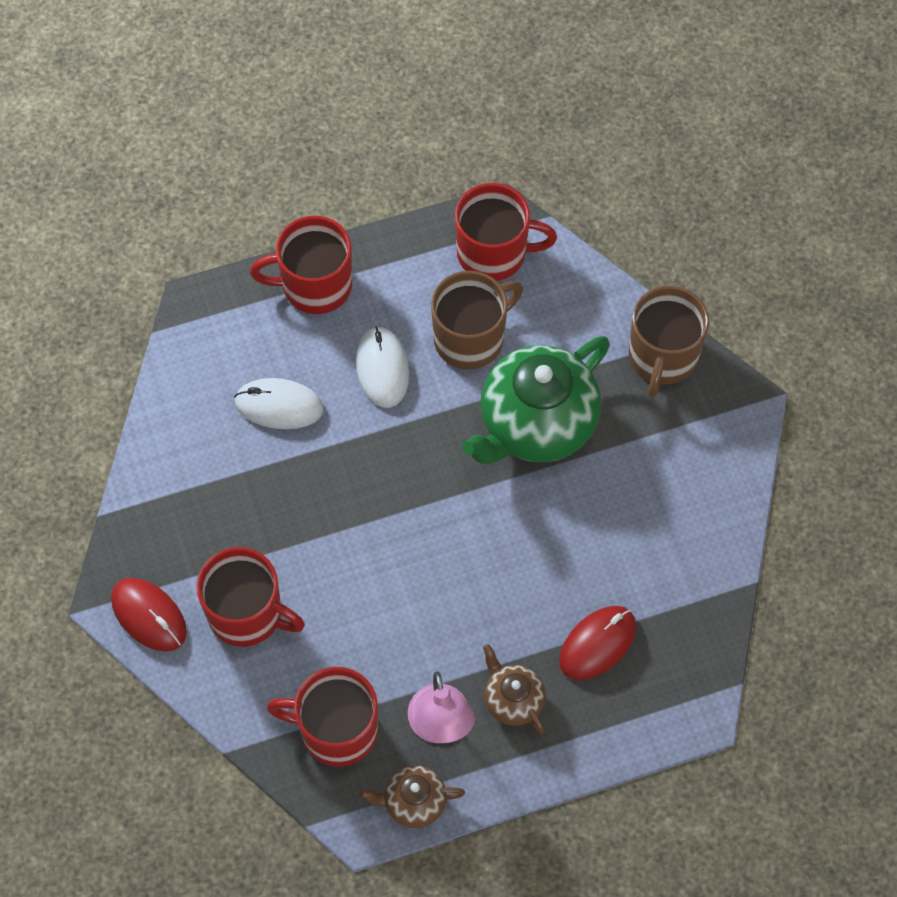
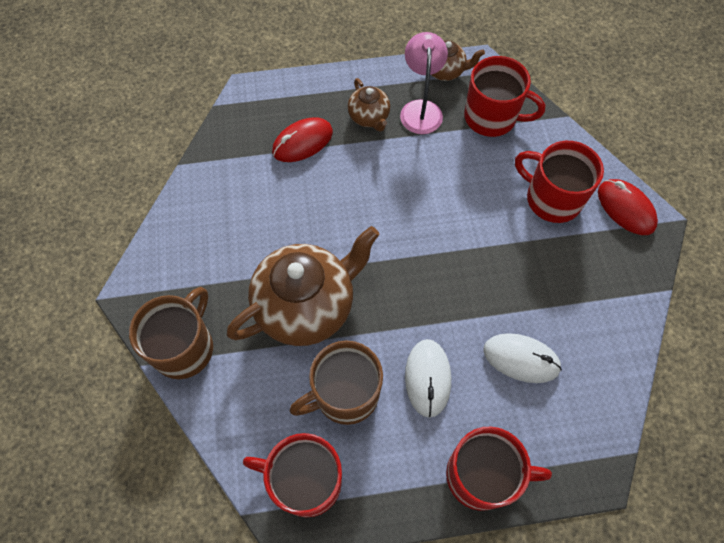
camera: 170 degrees left, 0 degrees up
green teapot [462,336,610,464] -> brown teapot [227,226,380,346]

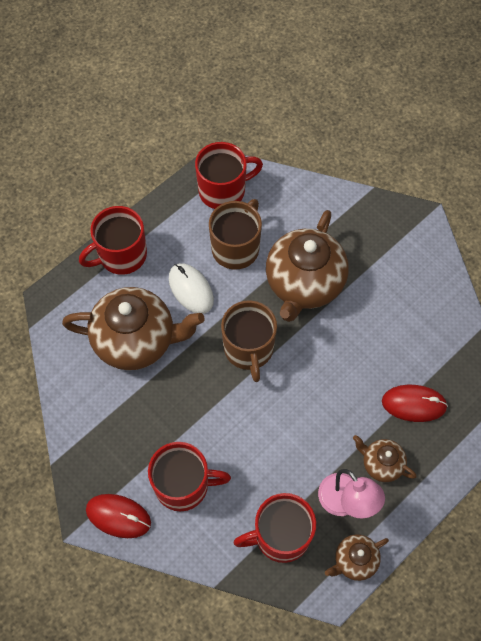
camera: 145 degrees right, 0 degrees up
brown mug [129,287,213,379] -> brown mug moved to [221,300,277,382]
red mouse [272,117,333,162] -> red mouse turned 75 degrees clockwise [382,385,448,422]
white mouse [483,333,562,383] -> brown teapot [62,287,205,370]

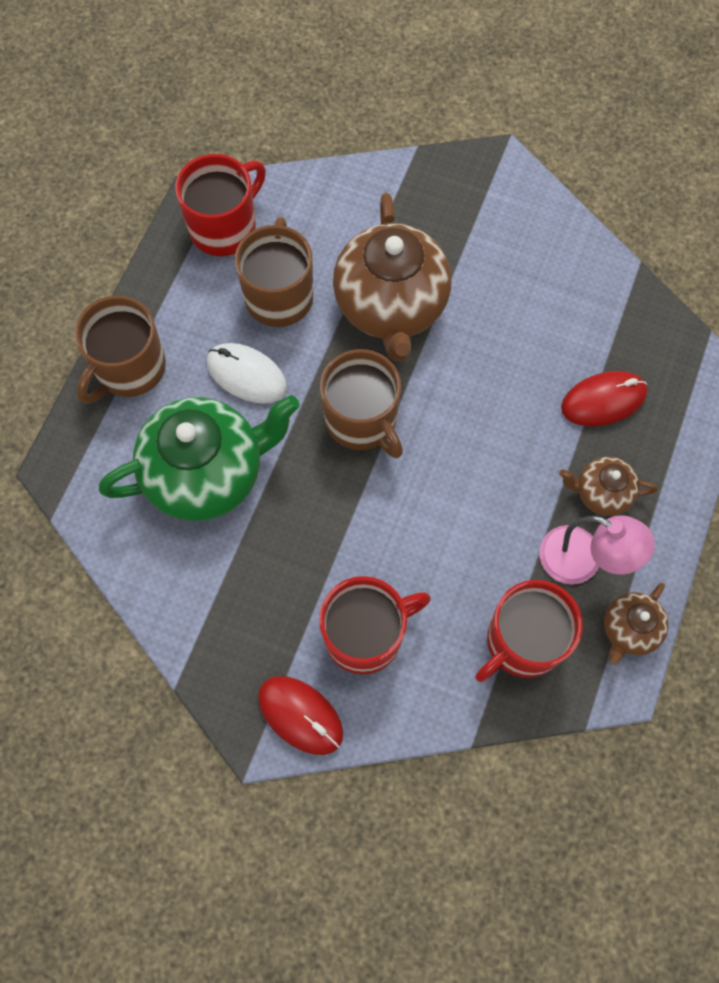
camera: 25 degrees left, 5 degrees up
brown teapot [62,287,205,370] -> green teapot [99,395,300,521]
red mug [79,206,147,275] -> brown mug [74,295,166,404]
red mouse [86,494,151,538] -> red mouse turned 45 degrees clockwise [258,676,343,755]

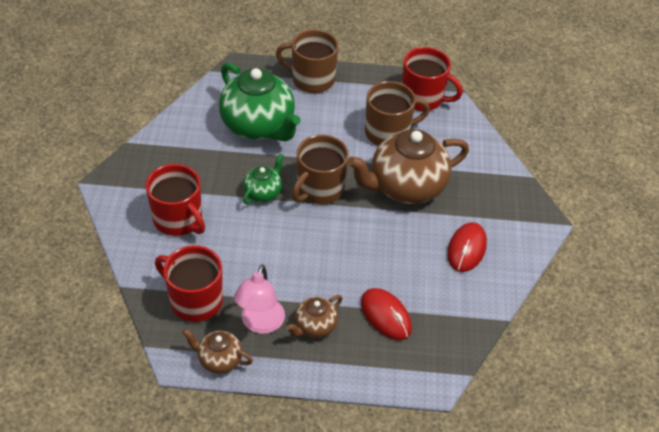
camera: 70 degrees right, 20 degrees down
white mouse [207,343,287,404] -> none
red mouse [258,676,343,755] -> red mouse moved to [447,222,487,272]
brown teapot [559,457,657,516] -> brown teapot turned 120 degrees counterclockwise [286,295,343,338]
none -> green teapot [243,153,284,204]

